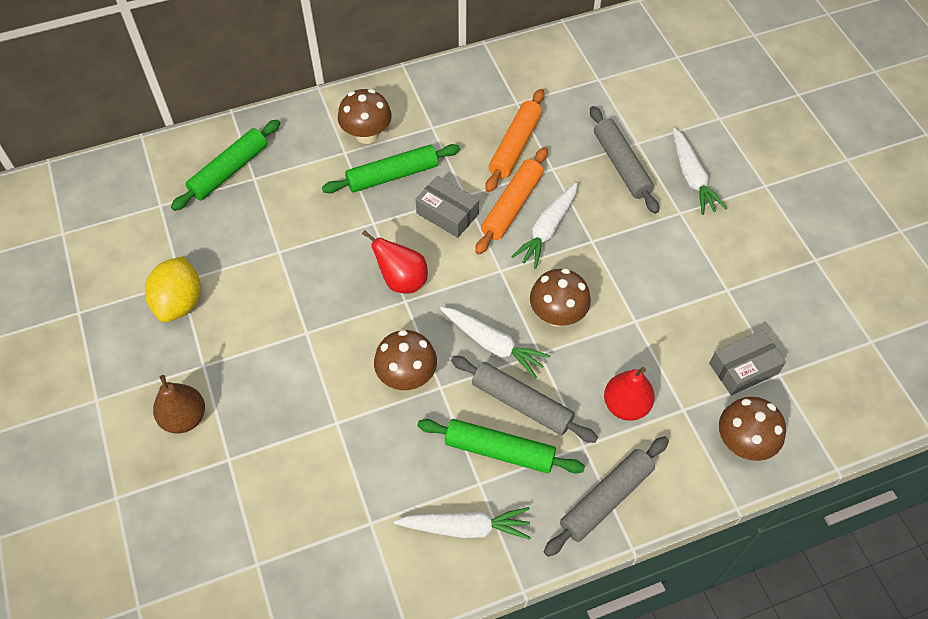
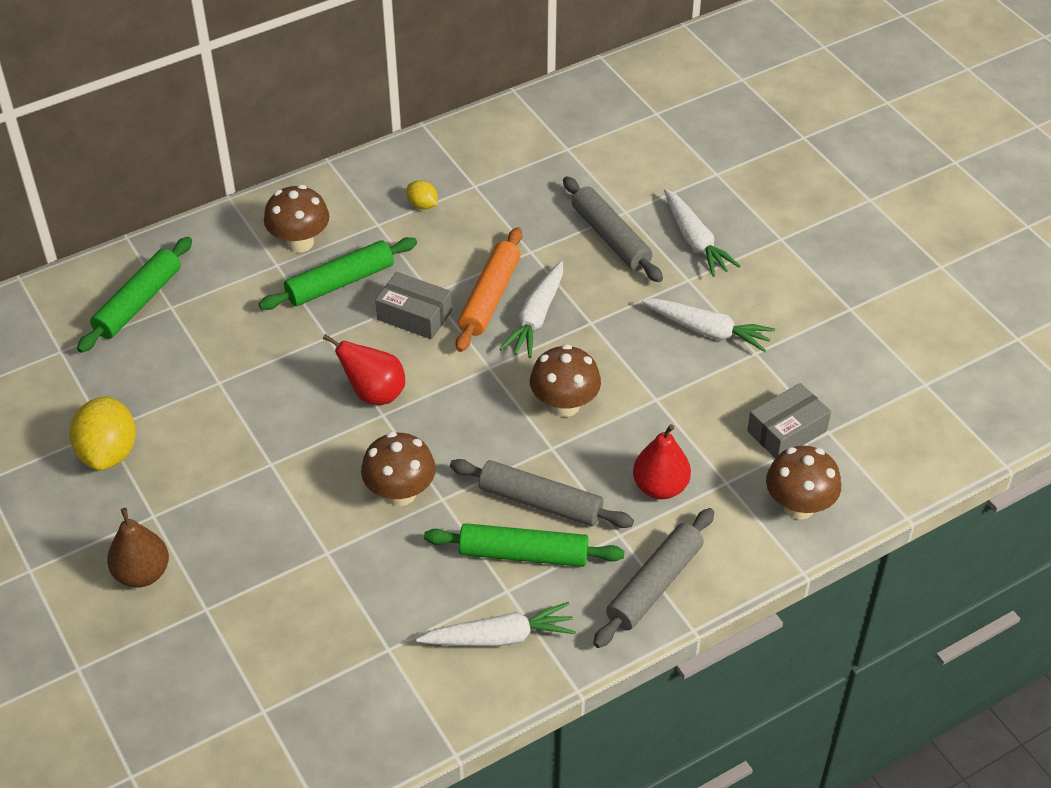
camera: 10 degrees left, 10 degrees down
white carrot [440,307,550,378] -> white carrot moved to [642,298,775,352]
orange rolling pin [485,89,545,192] -> none
none -> yellow lemon [407,180,438,210]

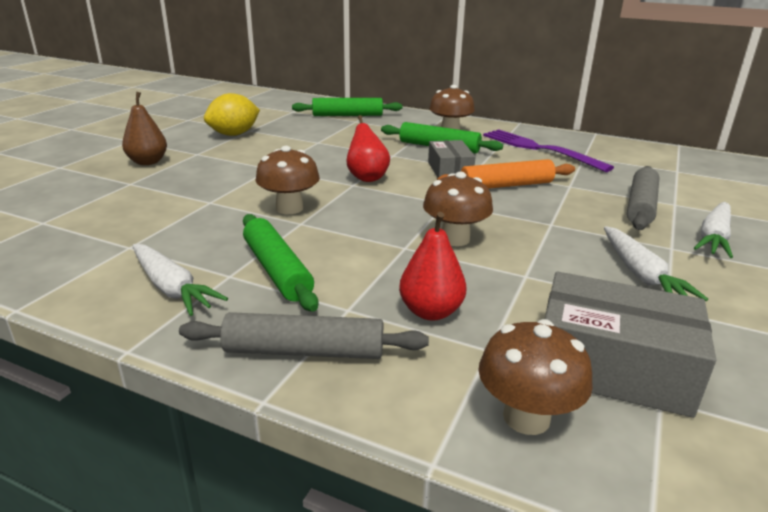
camera: 55 degrees right, 20 degrees down
yellow lemon [407,180,438,210] -> purple fork [483,129,614,172]
grey rolling pin [450,459,634,528] -> none
white carrot [500,261,563,358] -> none
grey box [747,383,831,459] -> grey box [545,271,716,418], size x1.63

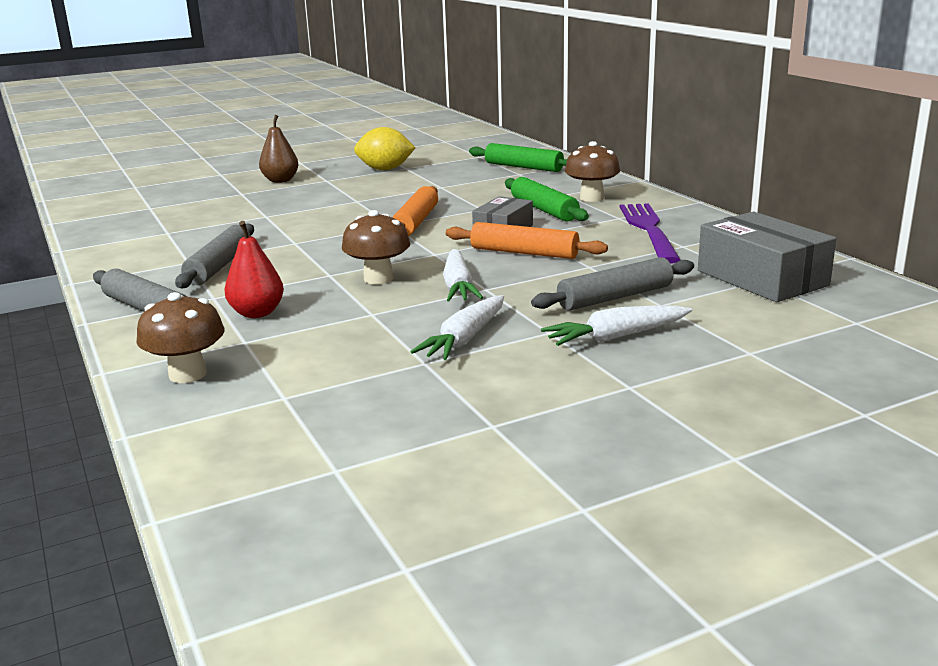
camera: 40 degrees right, 5 degrees down
white carrot [133,244,228,316] -> white carrot moved to [443,249,483,301]
green rolling pin [243,214,318,312] -> grey rolling pin [175,223,254,288]
brown mushroom [255,146,320,214] -> none
red pear [347,115,390,182] -> orange rolling pin [392,186,438,236]
grey box [545,271,716,418] -> grey box moved to [698,212,836,302]

